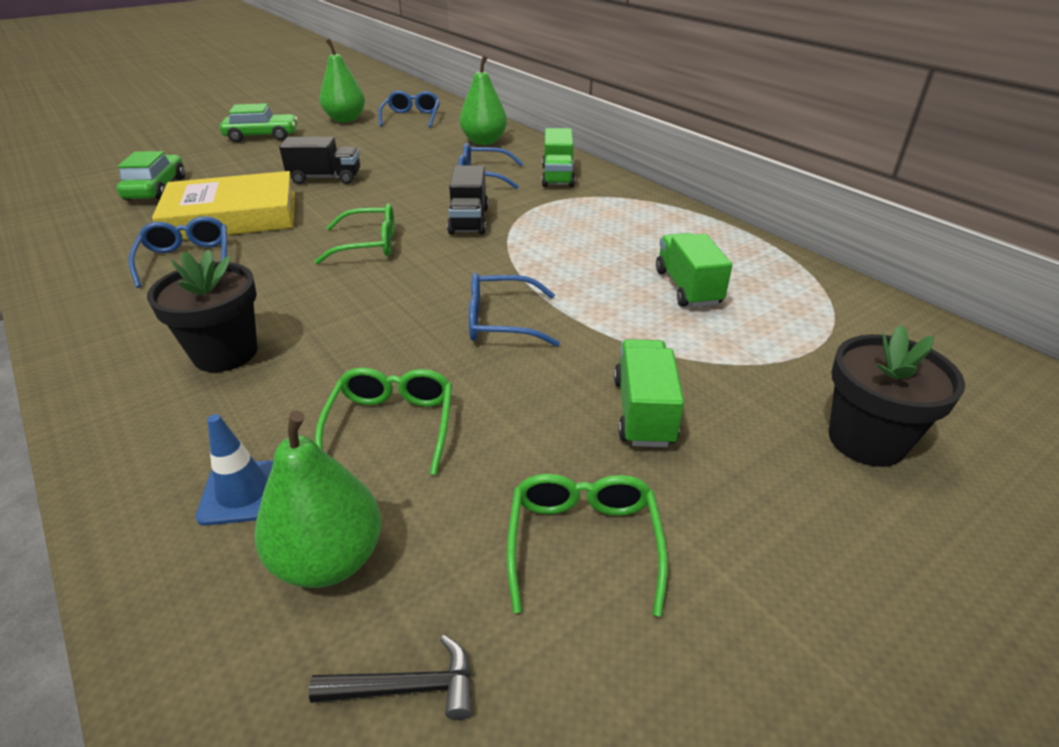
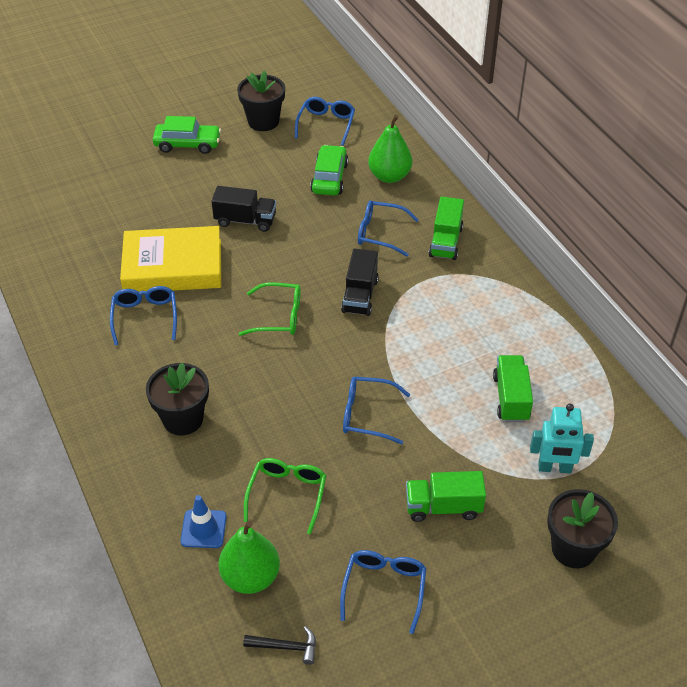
camera: 10 degrees right, 10 degrees up
green car [117,151,185,200] -> green car moved to [310,145,348,196]
green pear [320,39,365,122] -> black flower pot [237,70,285,131]
green glasses [507,474,668,617] -> blue glasses [340,550,426,634]
green truck [614,339,684,447] -> green truck turned 105 degrees counterclockwise [406,471,486,522]
none -> turquoise robot [530,404,594,473]

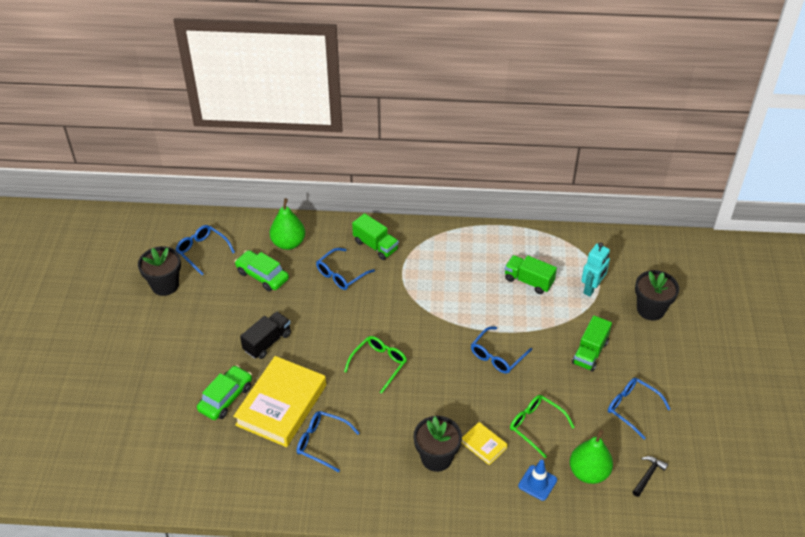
camera: 60 degrees left, 0 degrees up
green car [153,116,221,154] -> green car moved to [197,365,252,420]
black truck [341,249,379,316] -> none
none -> yellow book [461,422,507,465]

